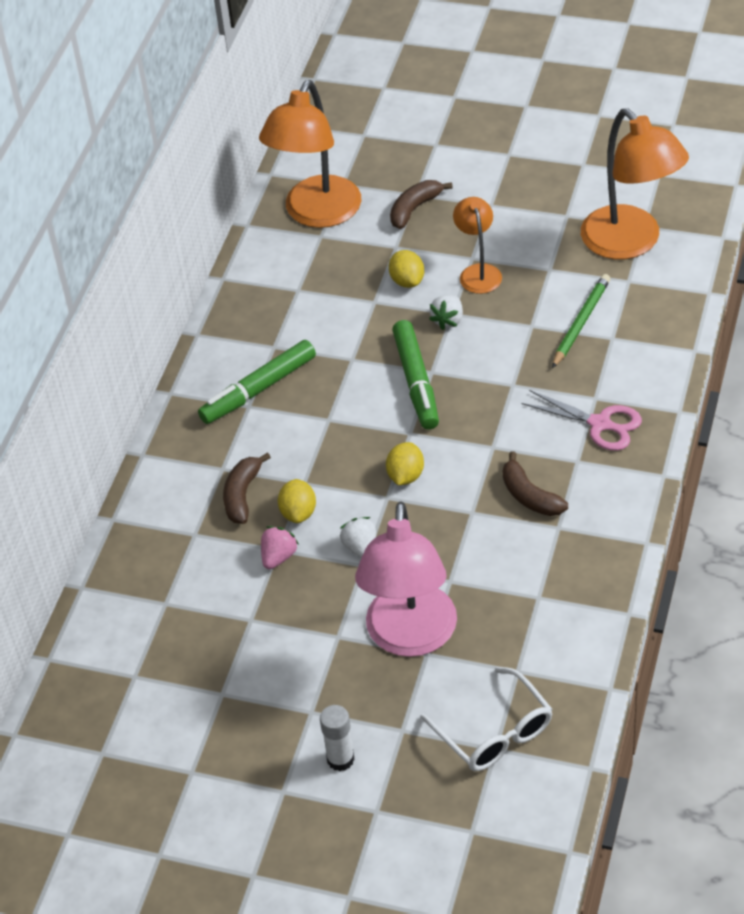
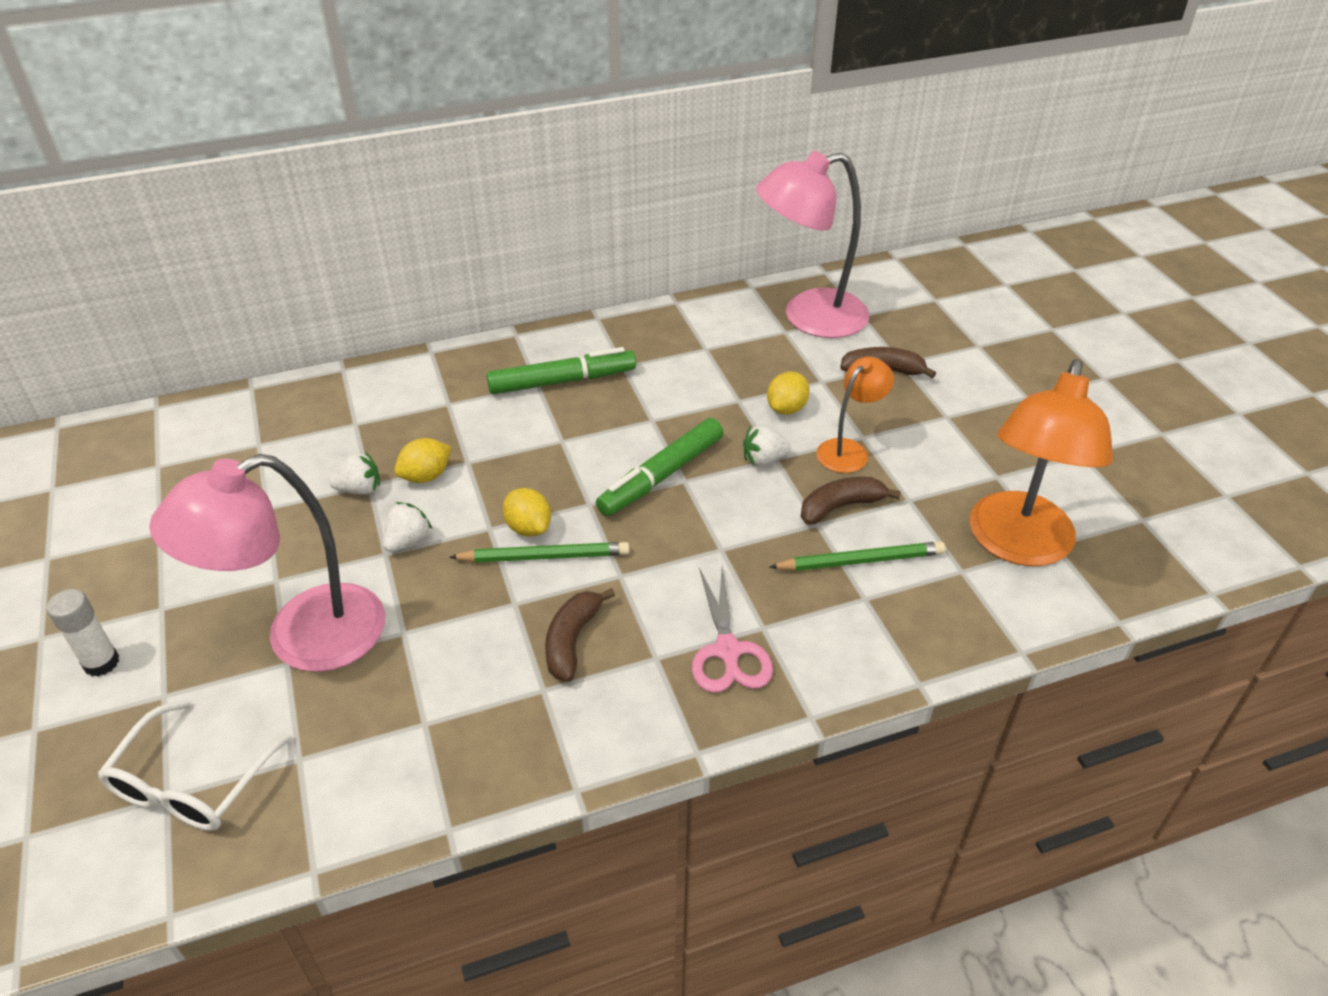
camera: 50 degrees right, 5 degrees down
green marker [198,340,316,424] -> green marker turned 150 degrees clockwise [486,347,636,394]
brown banana [223,452,271,524] -> brown banana moved to [801,477,901,525]
orange lamp [259,80,361,228] -> pink lamp [756,151,869,338]
pink strawberry [261,526,299,569] -> white strawberry [329,452,380,495]
yellow lemon [386,442,424,485] -> yellow lemon turned 75 degrees clockwise [503,488,551,537]
none -> green pencil [449,542,630,563]

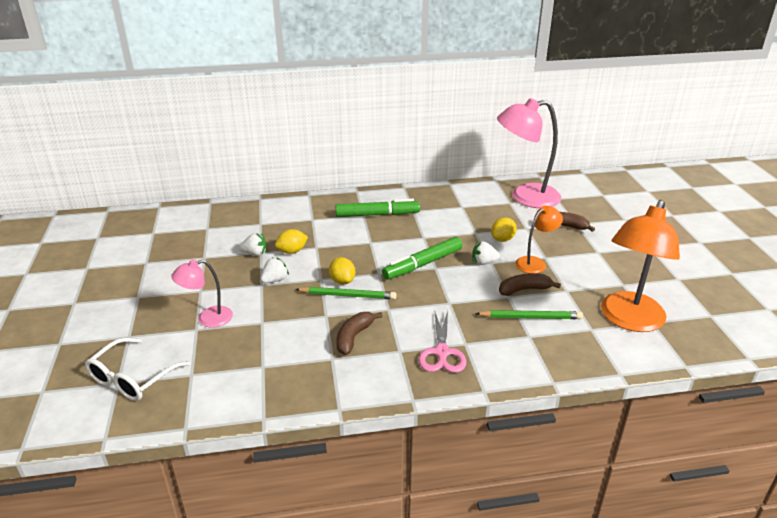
camera: 10 degrees right, 10 degrees down
white glue stick [47,589,119,677] -> none
pink lamp [149,454,385,672] -> pink lamp [171,259,233,328], size x0.53

